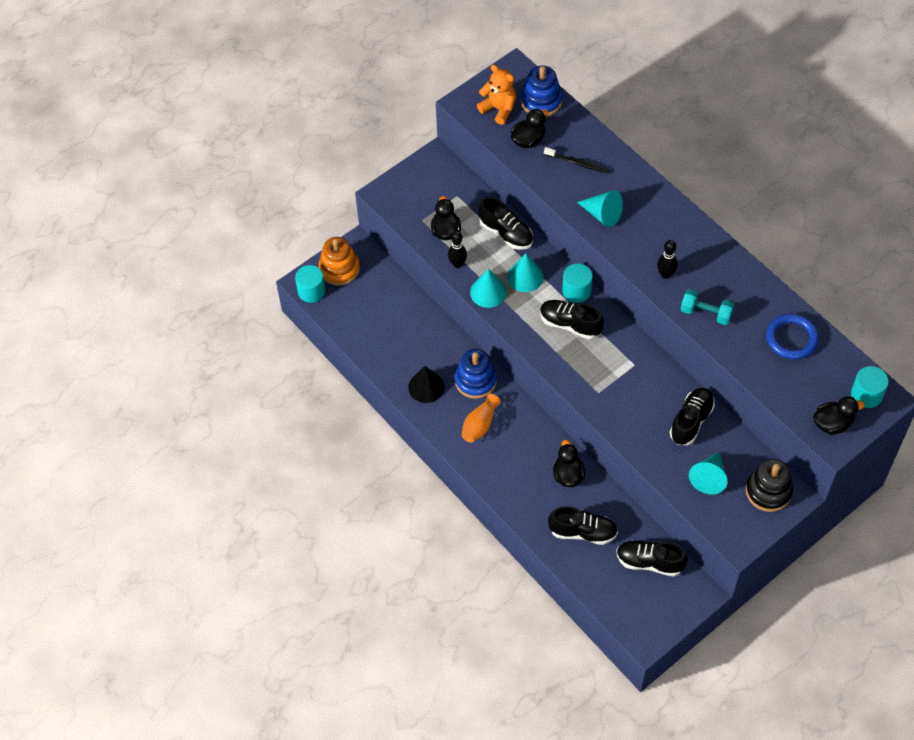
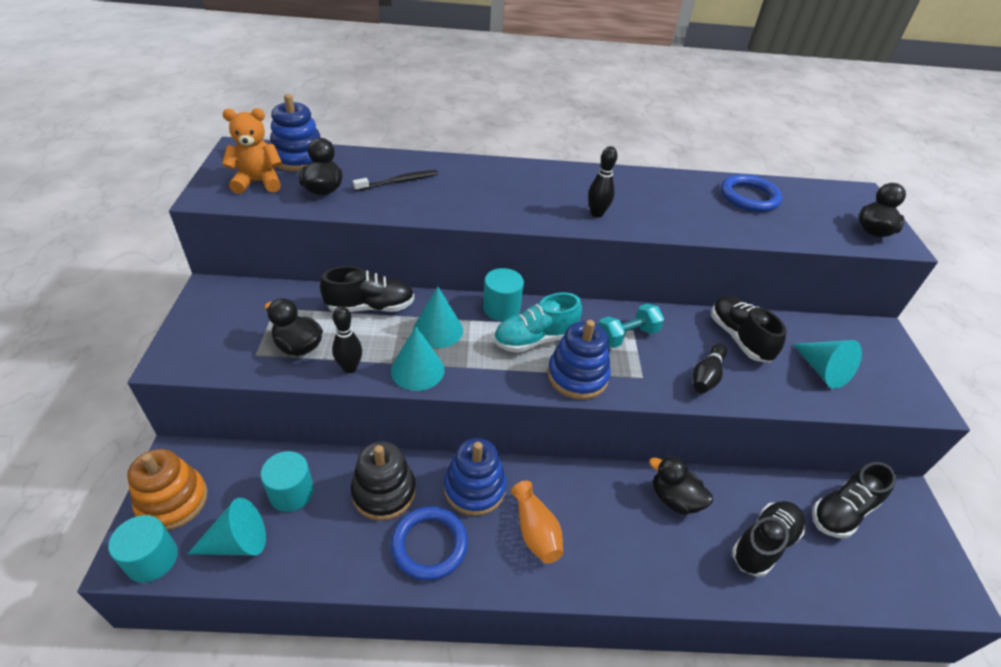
camera: 55 degrees left, 15 degrees down
black cone [408,366,445,403] -> blue ring [391,506,468,581]
black shoe [540,300,604,339] -> turquoise shoe [494,293,582,353]
turquoise cone [577,190,623,228] -> turquoise cone moved to [187,498,266,556]
turquoise dumbbell [681,289,734,325] -> turquoise dumbbell moved to [599,304,664,348]
black stacking toy [746,459,793,512] -> black stacking toy moved to [351,441,416,521]
turquoise cylinder [851,366,889,408] -> turquoise cylinder moved to [260,451,314,512]
none -> blue stacking toy [548,320,611,400]
none -> black bowling pin [693,343,727,393]

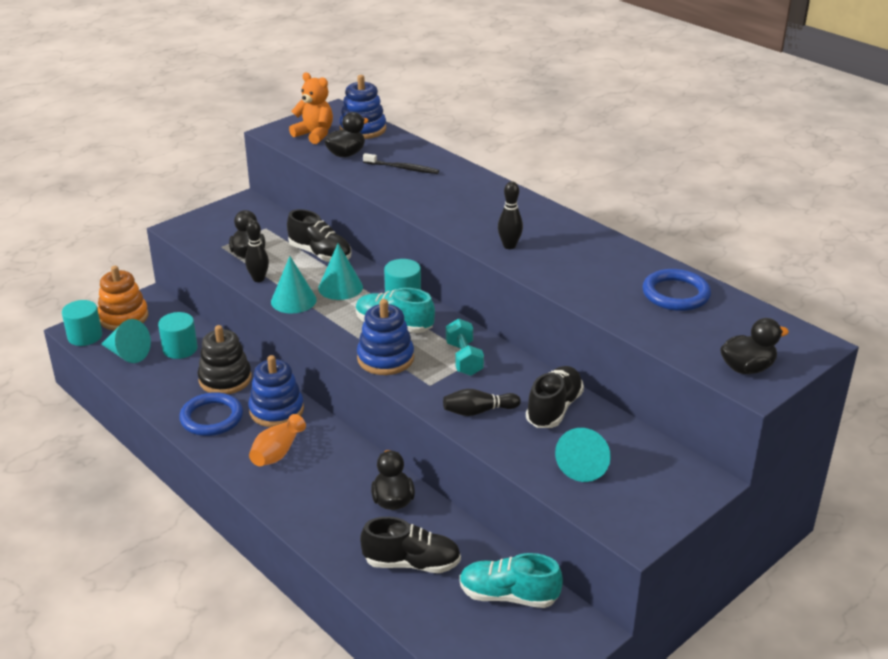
camera: 50 degrees right, 10 degrees down
turquoise dumbbell [599,304,664,348] -> turquoise dumbbell turned 60 degrees clockwise [446,318,484,376]
black shoe [812,462,896,538] -> turquoise shoe [459,553,563,608]

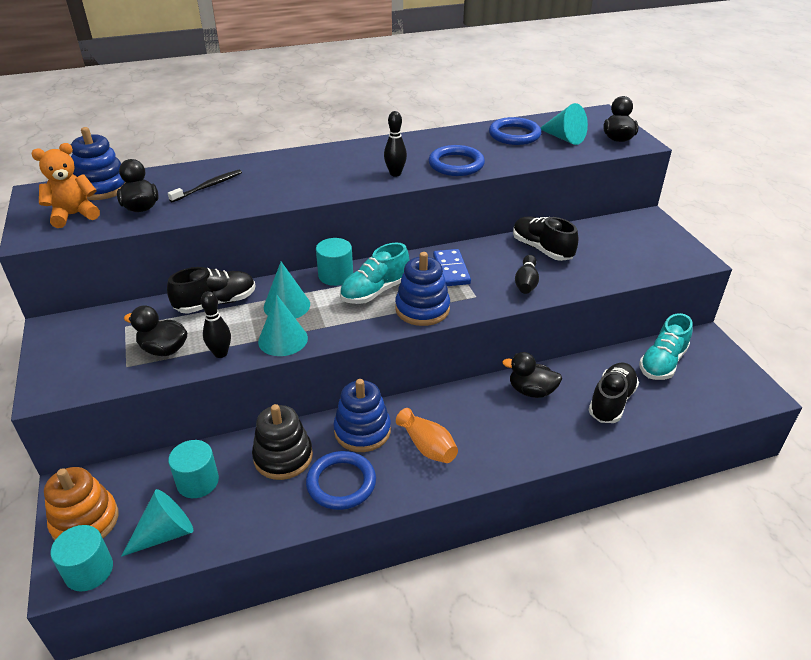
camera: 65 degrees left, 5 degrees up
turquoise dumbbell [446,318,484,376] -> blue domino [433,249,471,286]
turquoise cone [555,428,611,482] -> turquoise cone moved to [540,103,588,145]
none -> blue ring [429,145,485,176]

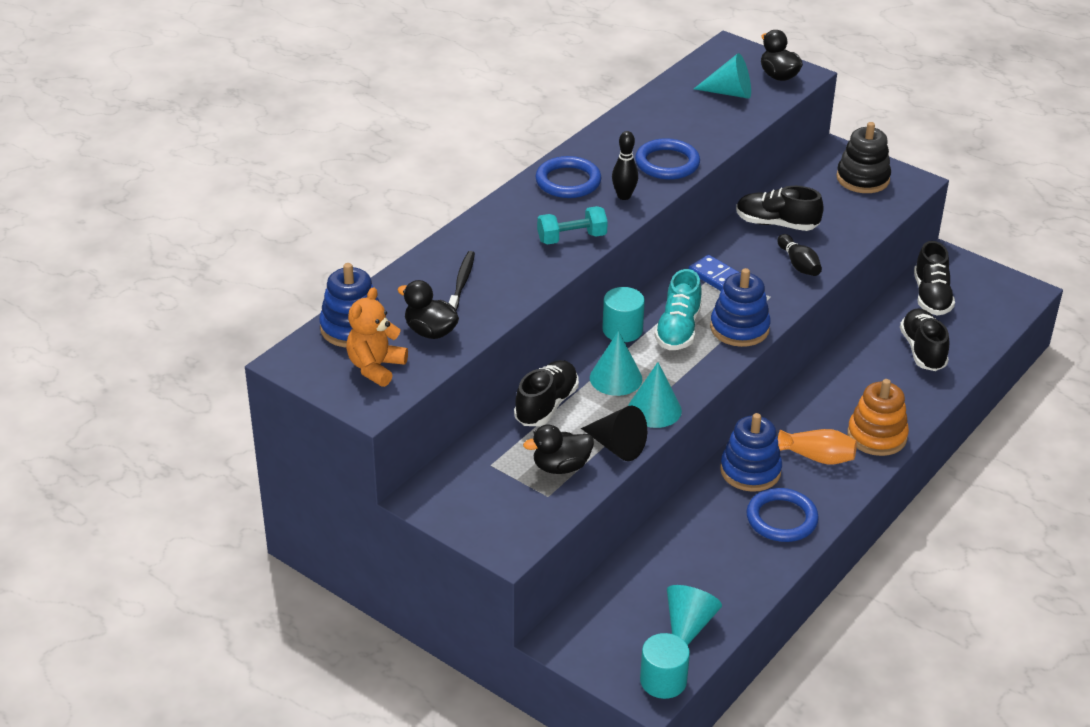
camera: 35 degrees left, 0 degrees up
orange stacking toy [44,467,118,541] -> orange stacking toy moved to [847,379,909,456]
turquoise cylinder [168,440,219,498] -> none
black bowling pin [201,291,231,358] -> black cone [581,406,647,461]
black stacking toy [252,404,313,480] -> black stacking toy moved to [836,122,891,193]
blue ring [489,117,541,145] -> blue ring moved to [535,156,602,198]
black duck [502,352,562,398] -> none
turquoise shoe [639,313,693,380] -> black shoe [914,241,955,316]
none -> turquoise dumbbell [537,206,608,245]

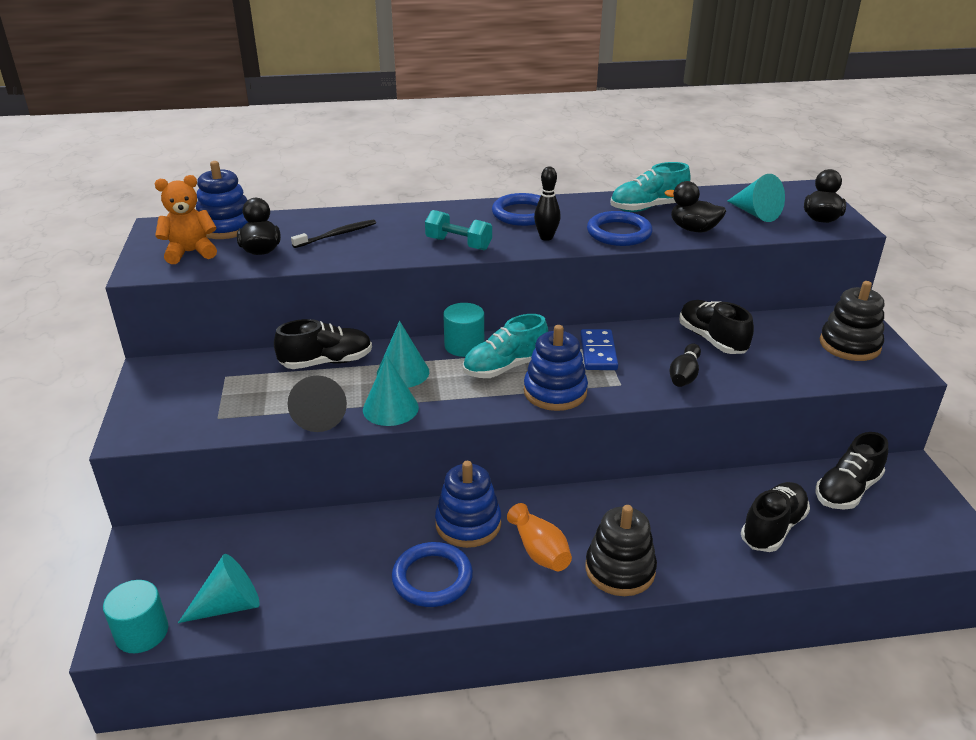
camera: 45 degrees right, 5 degrees down
black duck [523,424,594,474] -> black duck moved to [665,181,726,233]
orange stacking toy [847,379,909,456] -> black stacking toy [585,505,657,596]
none -> turquoise shoe [611,162,691,212]

